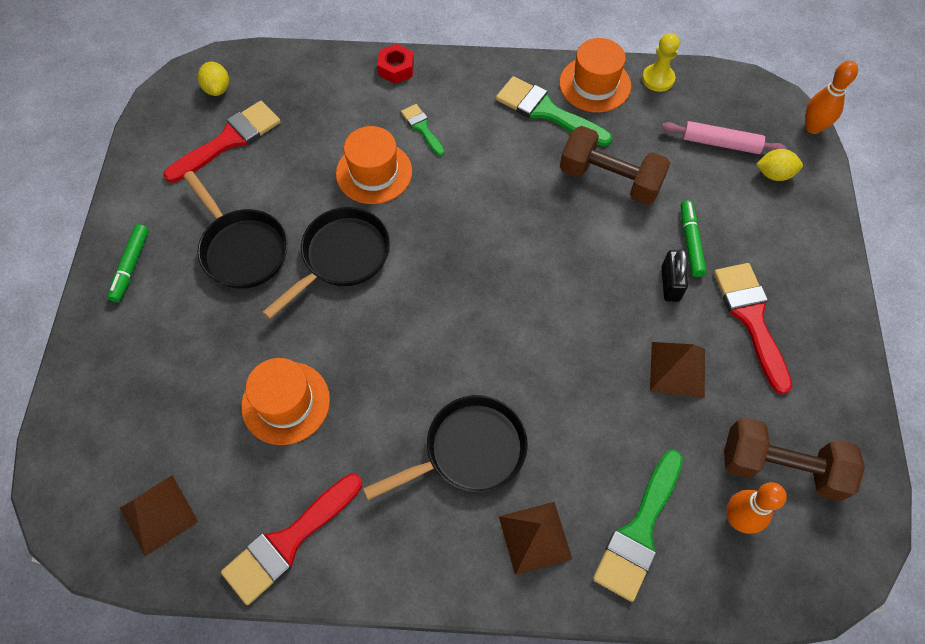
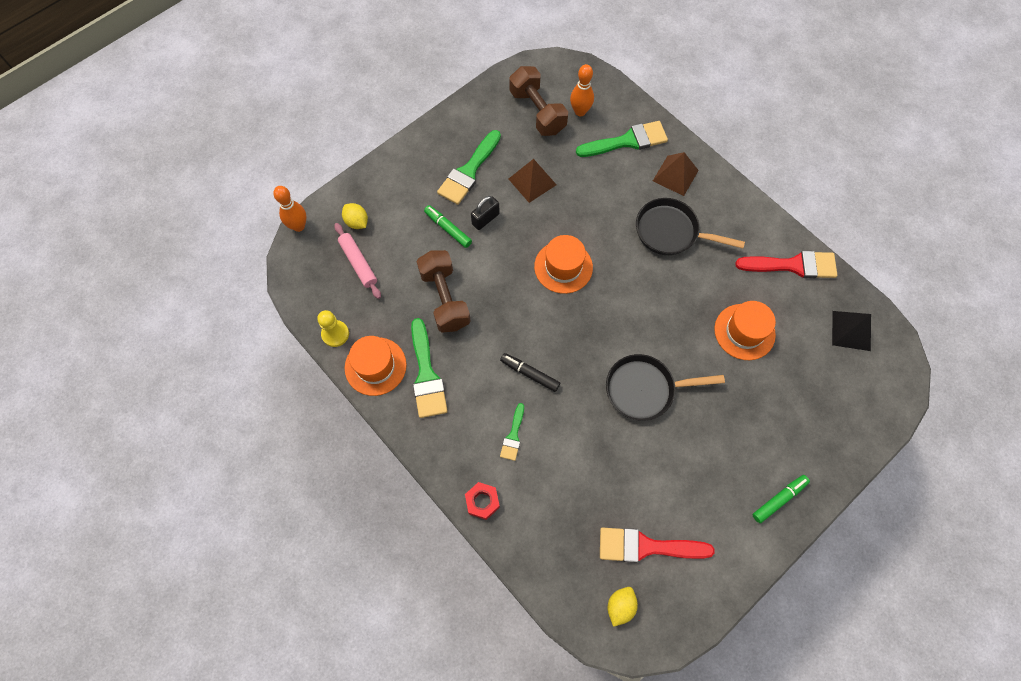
camera: 135 degrees left, 5 degrees up
brown pyramid [120,475,198,557] -> black pyramid [832,311,871,351]
black pan [183,171,288,289] -> none
orange hat [336,126,412,204] -> orange hat moved to [534,235,593,294]
green marker [681,200,707,277] -> green marker turned 90 degrees clockwise [424,205,472,248]
red brush [714,263,792,395] -> green brush [437,130,501,205]
none -> black marker [500,353,560,392]

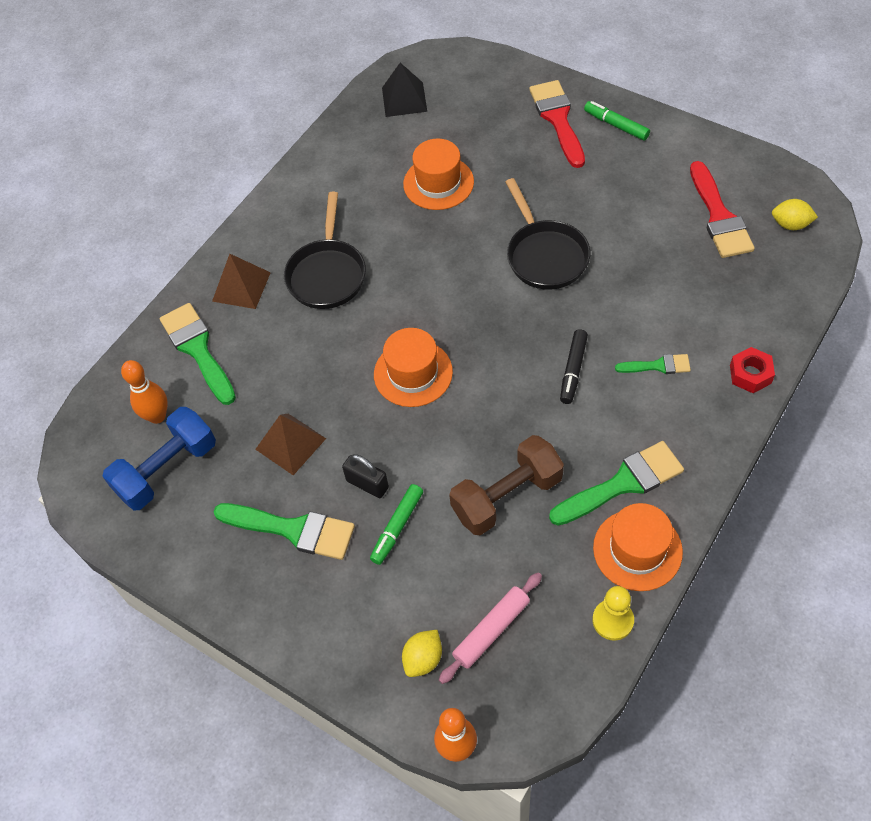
camera: 100 degrees left, 10 degrees down
brown dumbbell [509,66,568,136] -> blue dumbbell [102,407,216,511]
red brush [735,251,837,278] -> red brush moved to [529,80,585,168]

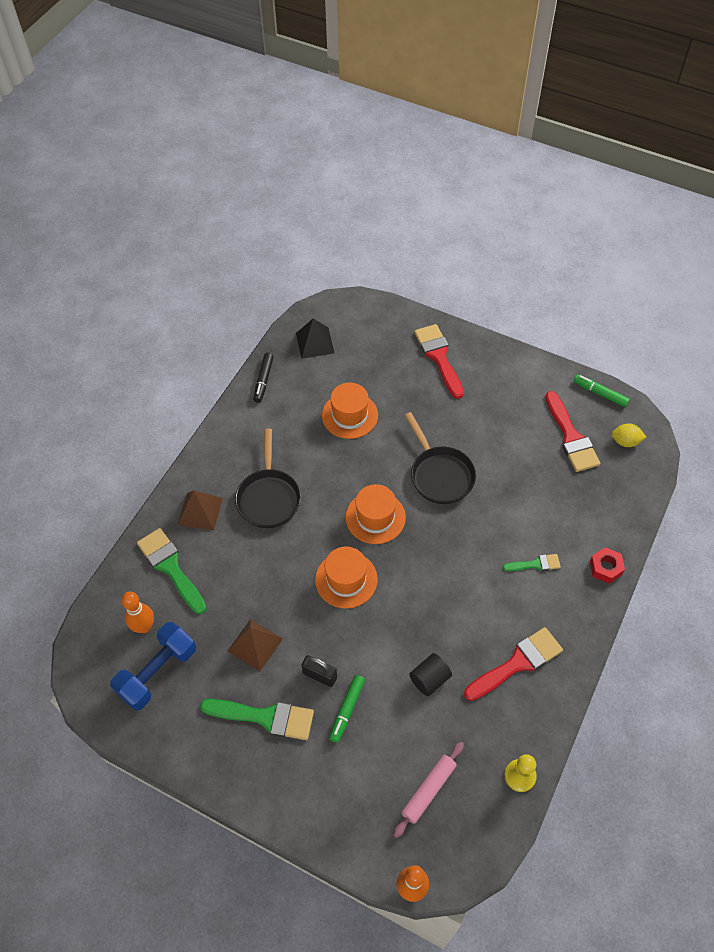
camera: 10 degrees left, 0 degrees up
yellow lemon [402,630,442,677] -> none
brown dumbbell [449,435,564,536] -> black cylinder [409,653,452,696]
green brush [549,441,684,526] -> red brush [464,627,563,701]
black marker [560,329,588,404] -> black marker moved to [253,353,274,403]
green marker [584,101,650,141] -> green marker moved to [574,375,630,407]
orange hat [593,503,683,591] -> orange hat moved to [346,484,406,544]

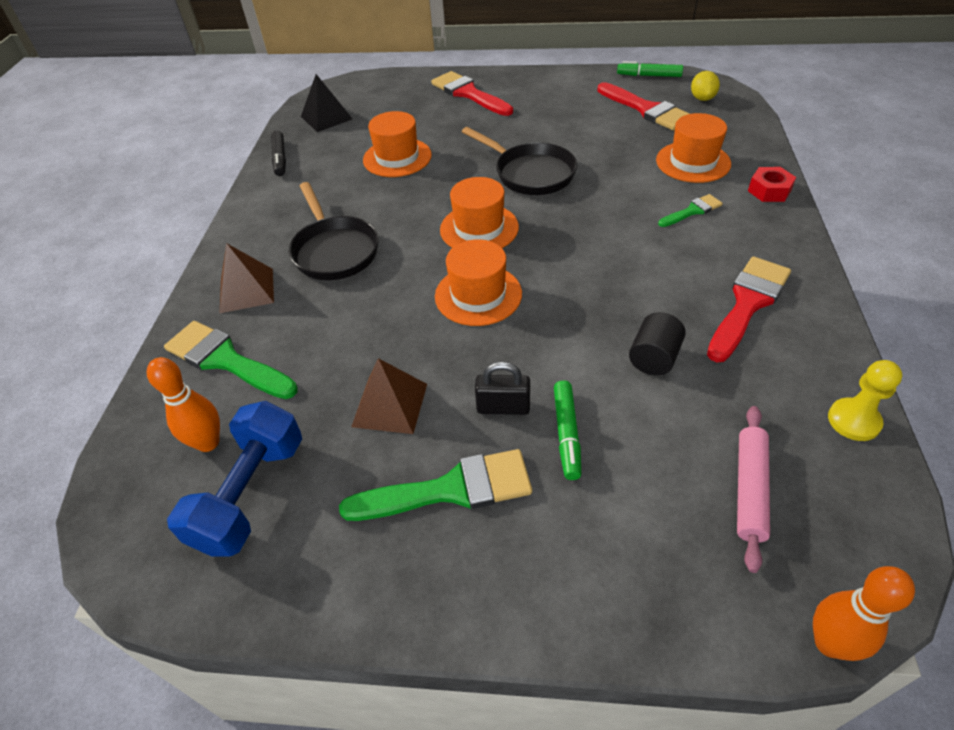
camera: 20 degrees left, 10 degrees down
yellow lemon [611,424,646,447] -> yellow lemon turned 75 degrees counterclockwise [691,71,720,101]
none -> orange hat [656,113,731,183]

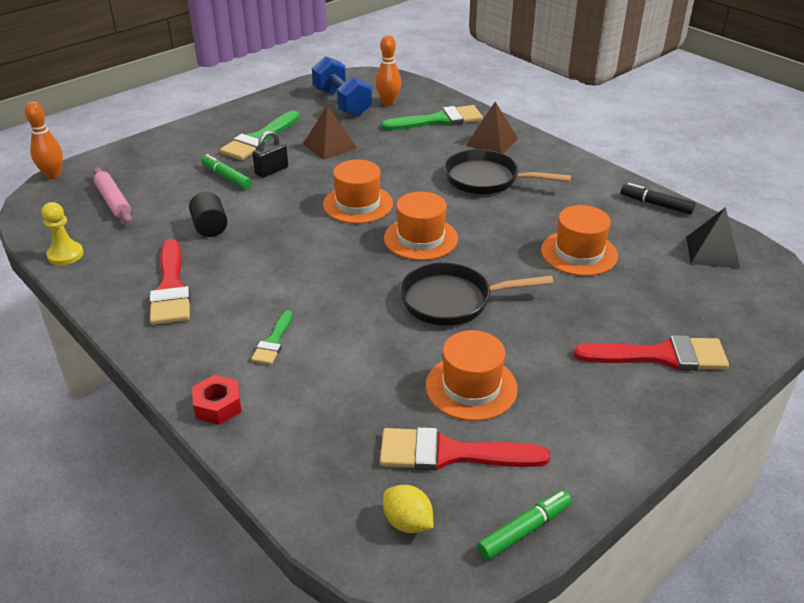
camera: 130 degrees right, 10 degrees down
orange hat [656,113,731,183] -> orange hat moved to [426,330,518,421]

